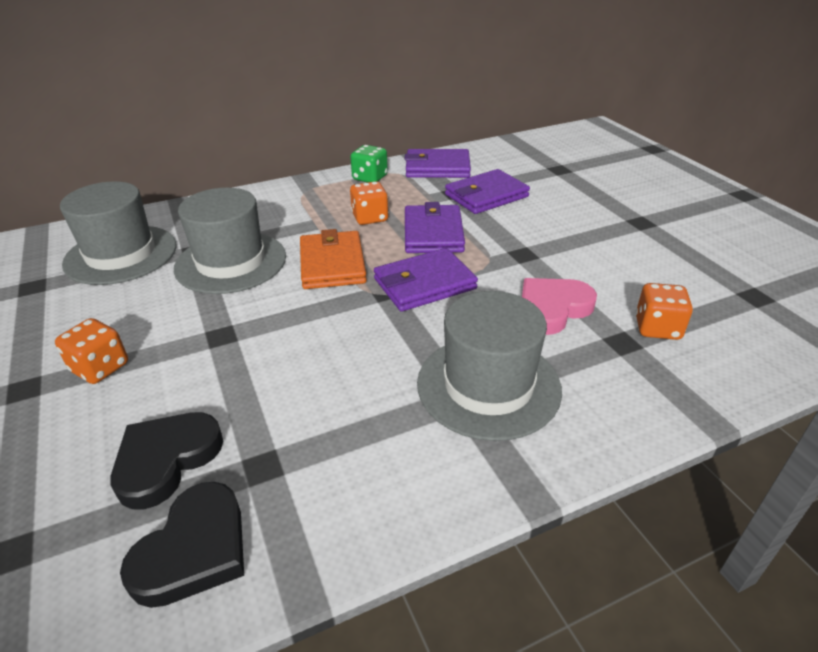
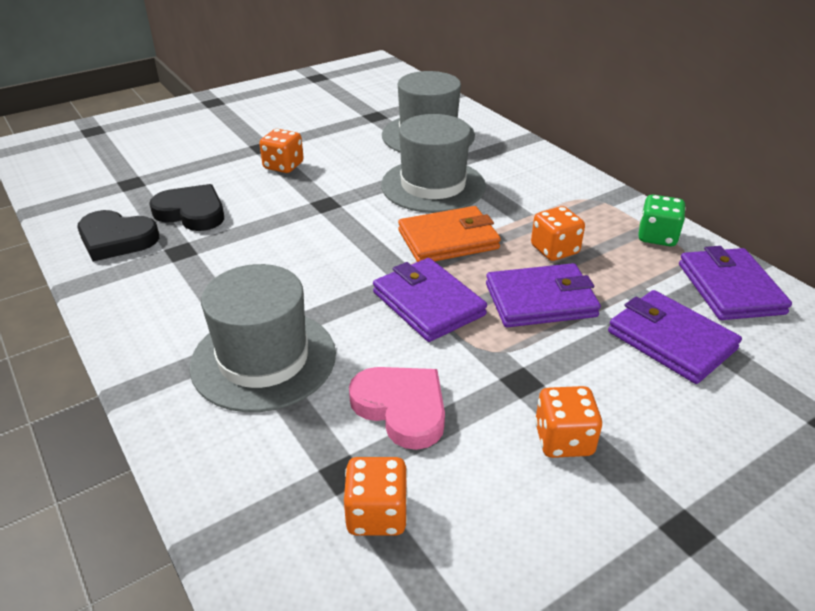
camera: 80 degrees right, 0 degrees up
none -> orange dice [535,386,602,458]

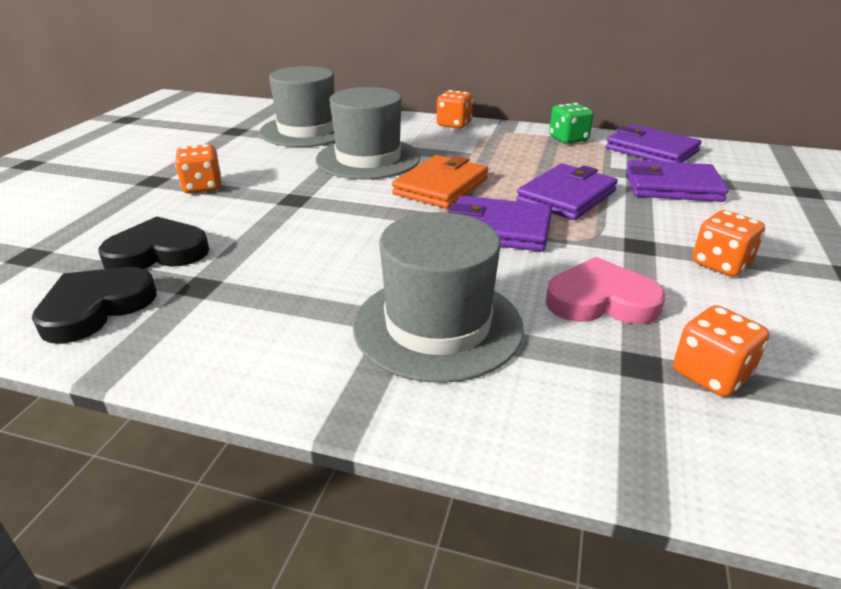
camera: 40 degrees left, 5 degrees down
black heart [77,210,159,262] -> black heart turned 150 degrees clockwise [32,267,157,344]
orange dice [531,206,585,261] -> orange dice moved to [437,90,473,128]

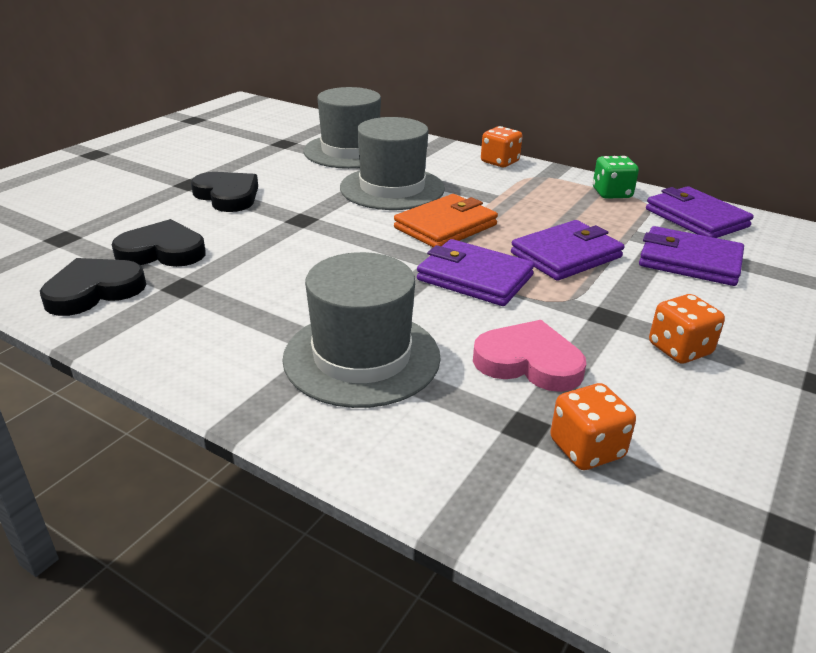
camera: 15 degrees right, 0 degrees up
orange dice [175,144,222,193] -> black heart [191,172,258,212]

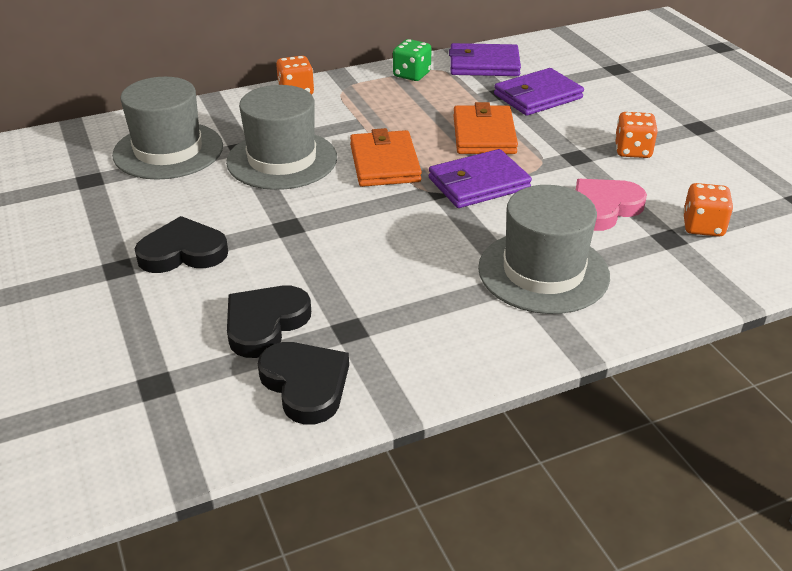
camera: 55 degrees left, 5 degrees up
black heart [40,258,146,316] -> black heart turned 150 degrees clockwise [258,342,349,425]
purple wallet [511,220,624,281] -> orange wallet [453,102,518,154]

